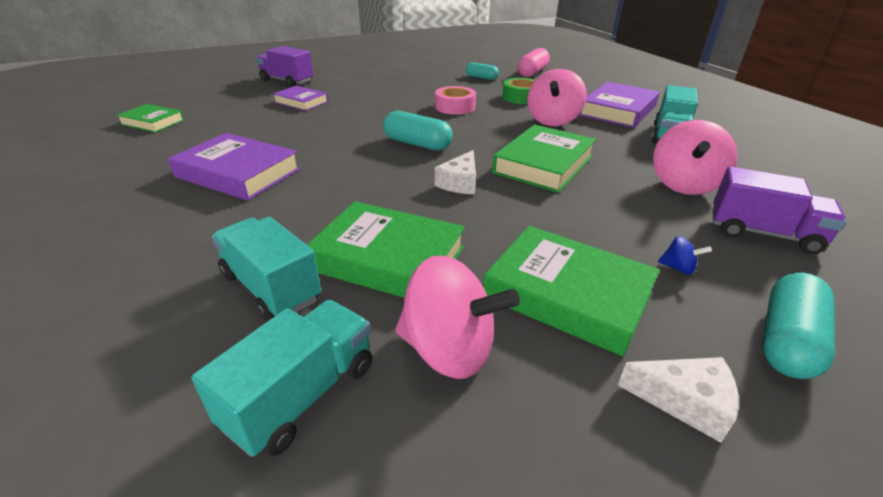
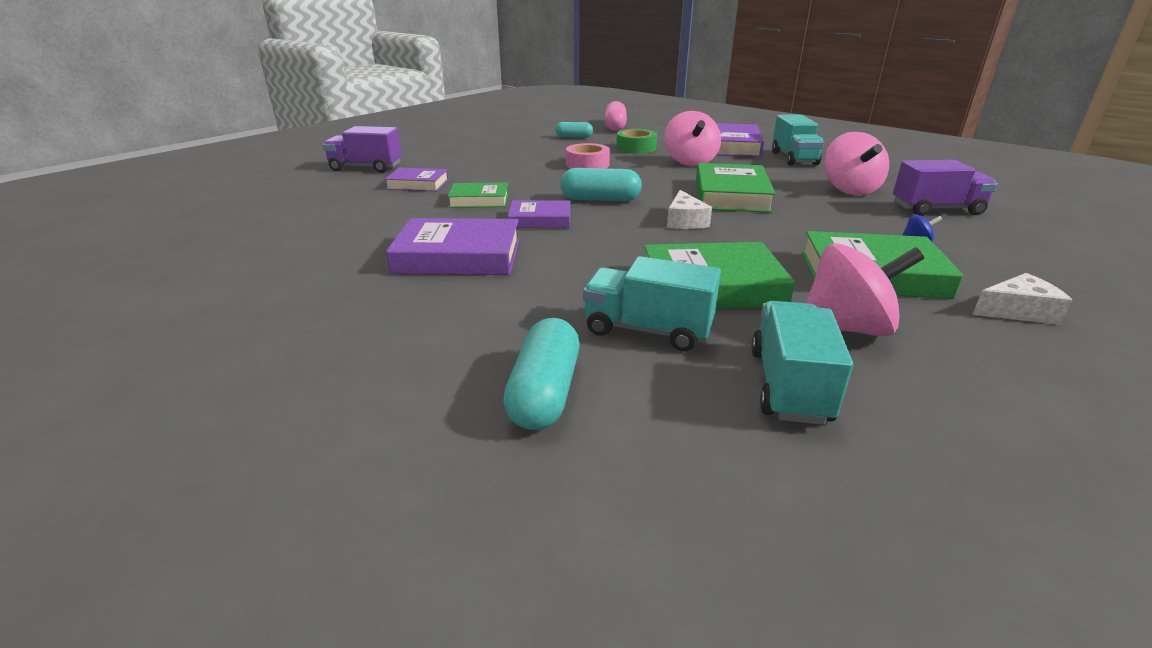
camera: 25 degrees left, 5 degrees down
green book [116,104,184,132] -> green book moved to [448,182,508,208]
turquoise capsule [762,273,835,379] -> turquoise capsule moved to [503,318,580,430]
none -> purple book [508,200,571,228]

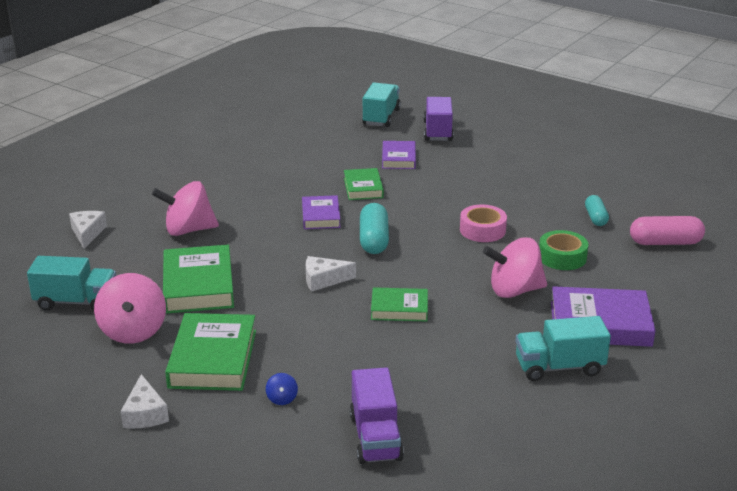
camera: 85 degrees right, 0 degrees up
purple book [386,218,520,275] -> none
turquoise capsule [503,318,580,430] -> white cheese [69,211,107,249]
turquoise truck [583,256,721,351] -> turquoise truck moved to [362,82,401,127]
green book [696,163,776,213] -> green book [371,287,428,322], size x0.60
pink spinning top [824,132,889,195] -> pink spinning top moved to [152,181,219,236]

